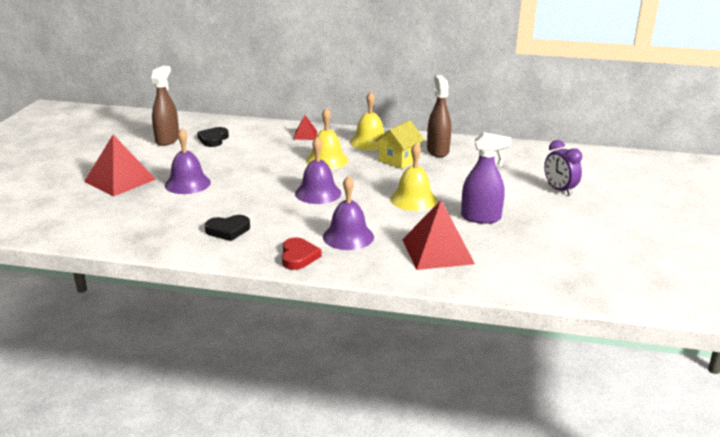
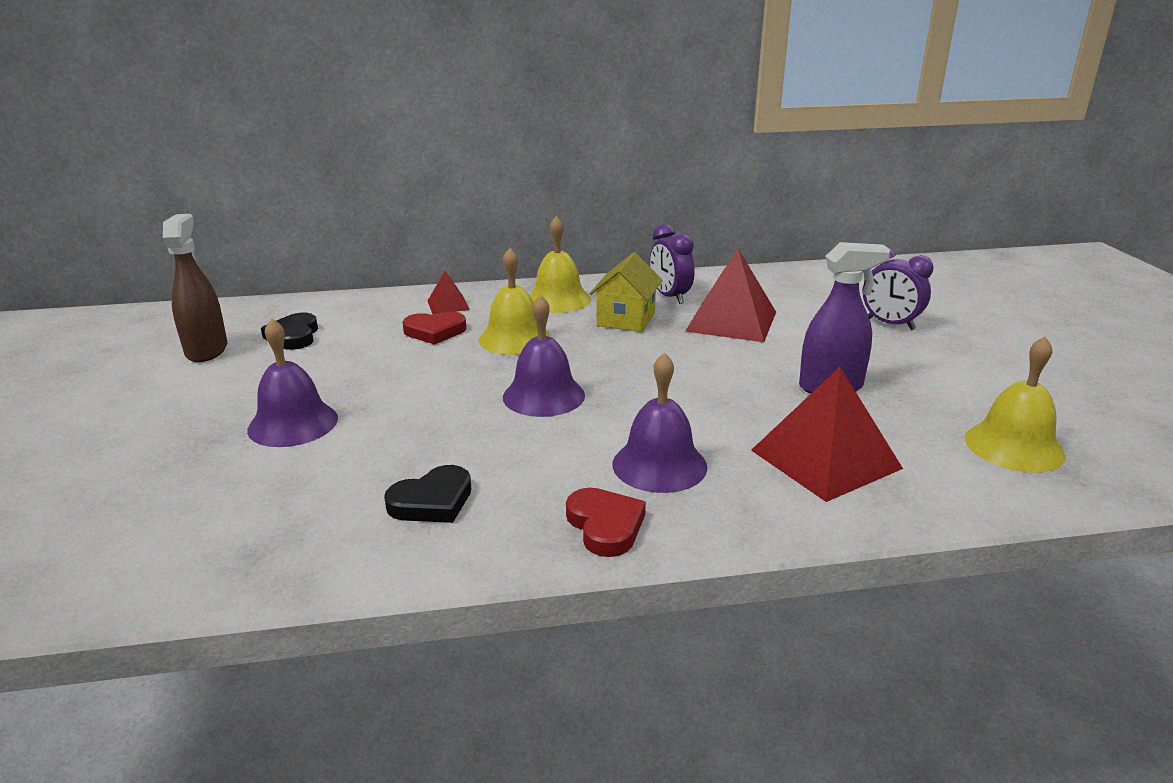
camera: 20 degrees left, 0 degrees up
red pyramid [84,135,156,197] -> red pyramid moved to [685,249,776,342]
yellow bell [390,142,437,211] -> yellow bell moved to [965,337,1066,473]
brown spray bottle [427,75,451,157] -> purple clock [650,224,695,304]
none -> red heart [402,312,466,345]

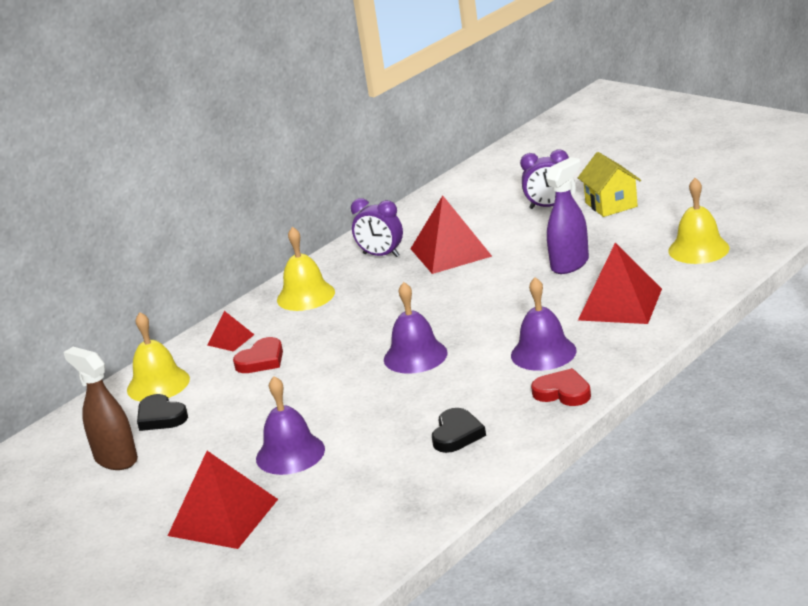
camera: 35 degrees left, 0 degrees up
yellow bell [479,248,550,355] -> yellow bell moved to [127,312,190,402]
yellow house [590,252,663,332] -> yellow house moved to [578,152,641,217]
none -> red pyramid [168,451,278,549]

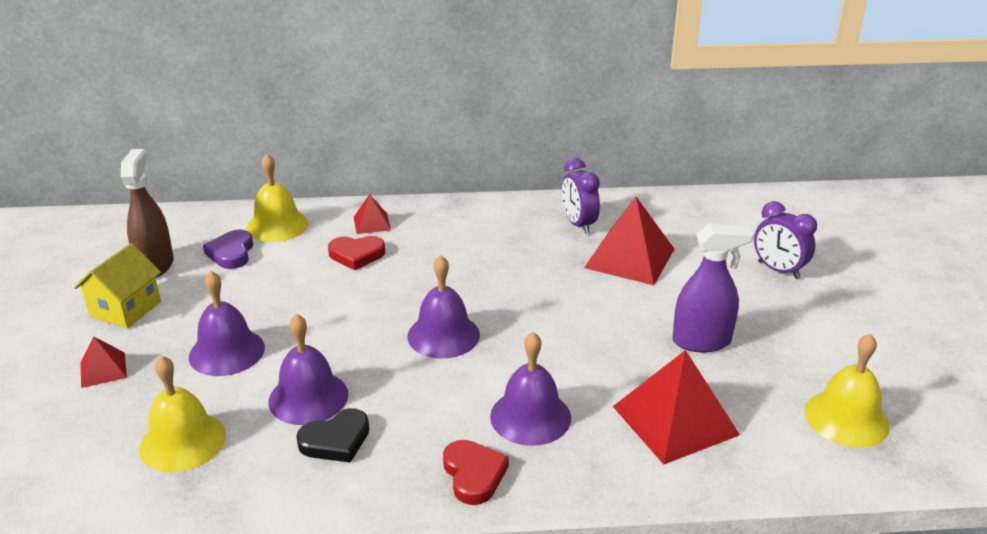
camera: 40 degrees right, 5 degrees up
black heart [137,394,188,431] -> purple heart [203,230,253,269]
red pyramid [168,451,278,549] -> red pyramid [81,336,127,388], size x0.50
yellow bell [277,227,335,311] -> yellow bell moved to [139,355,226,472]
yellow house [578,152,641,217] -> yellow house moved to [74,243,161,328]
none -> purple bell [269,314,348,425]

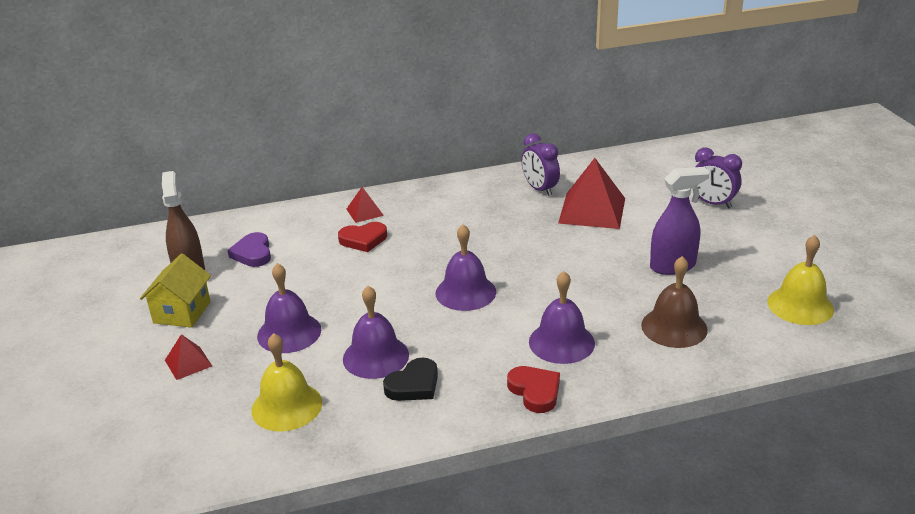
camera: 10 degrees left, 0 degrees up
yellow bell [246,154,308,242] -> none
red pyramid [613,350,740,465] -> brown bell [641,256,708,348]

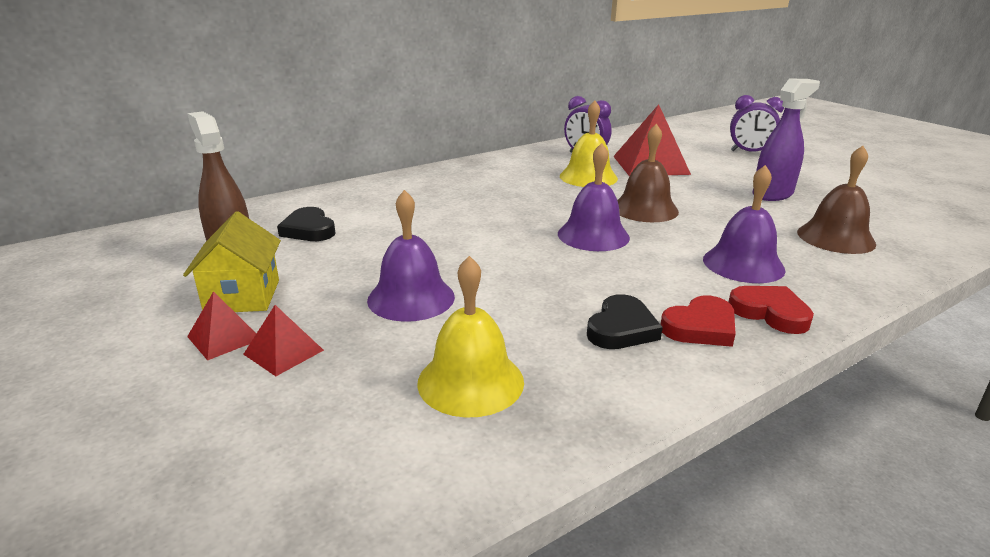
camera: 20 degrees left, 5 degrees down
purple heart [227,232,271,267] -> black heart [277,207,336,241]
red heart [338,222,387,252] -> red heart moved to [660,295,736,347]
purple bell [343,286,409,379] -> none
red pyramid [346,187,384,223] -> red pyramid moved to [187,291,256,361]
yellow bell [768,235,834,325] -> yellow bell moved to [560,100,618,187]
none -> brown bell [617,124,679,222]

